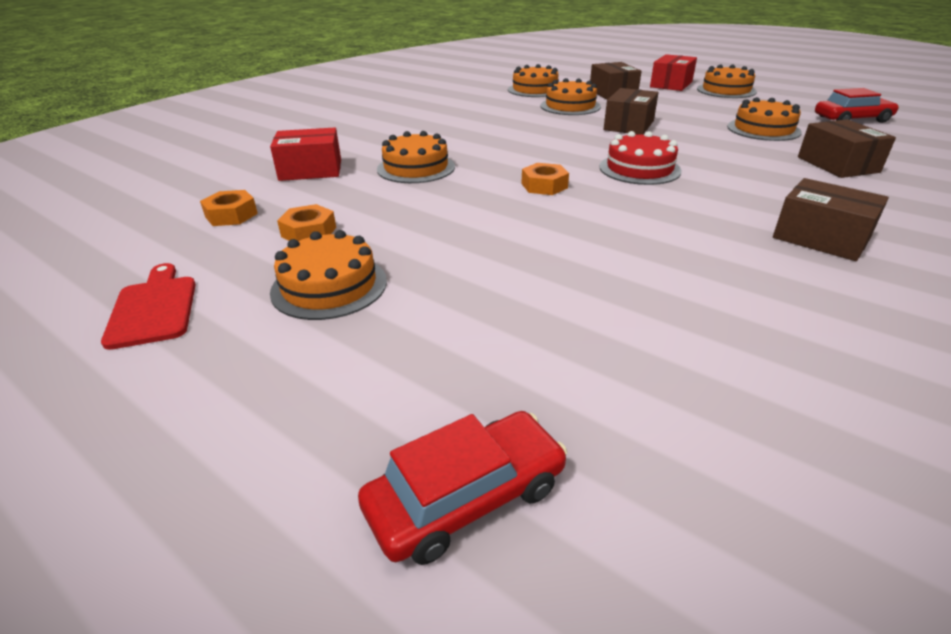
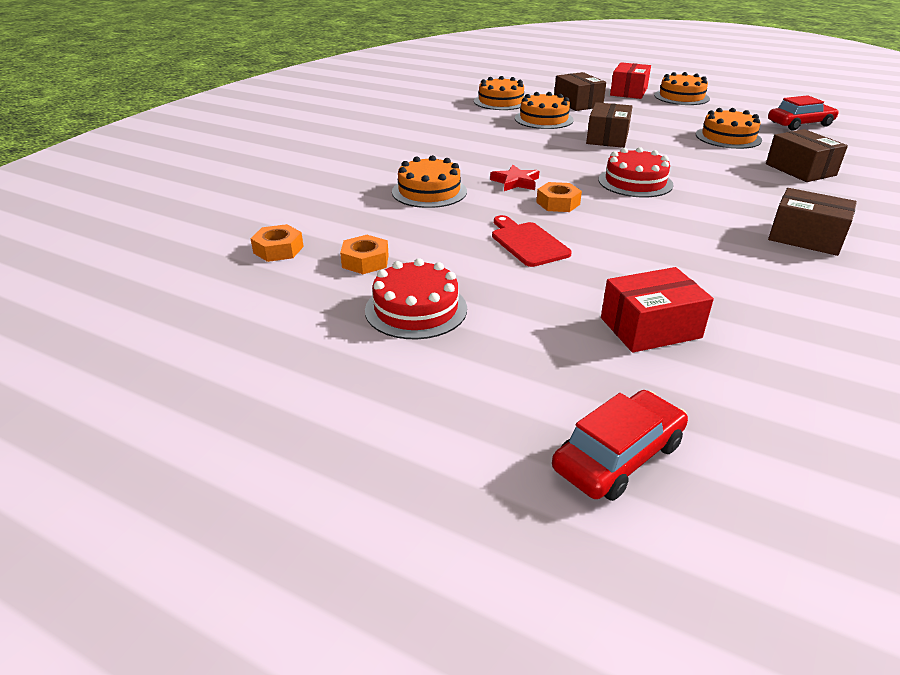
camera: 10 degrees left, 0 degrees up
red cutting board [101,263,196,350] -> red cutting board moved to [492,215,572,267]
red box [270,128,341,181] -> red box moved to [601,267,714,353]
orange cake [270,230,387,320] -> red cake [365,258,467,339]
none -> red star [490,165,539,191]

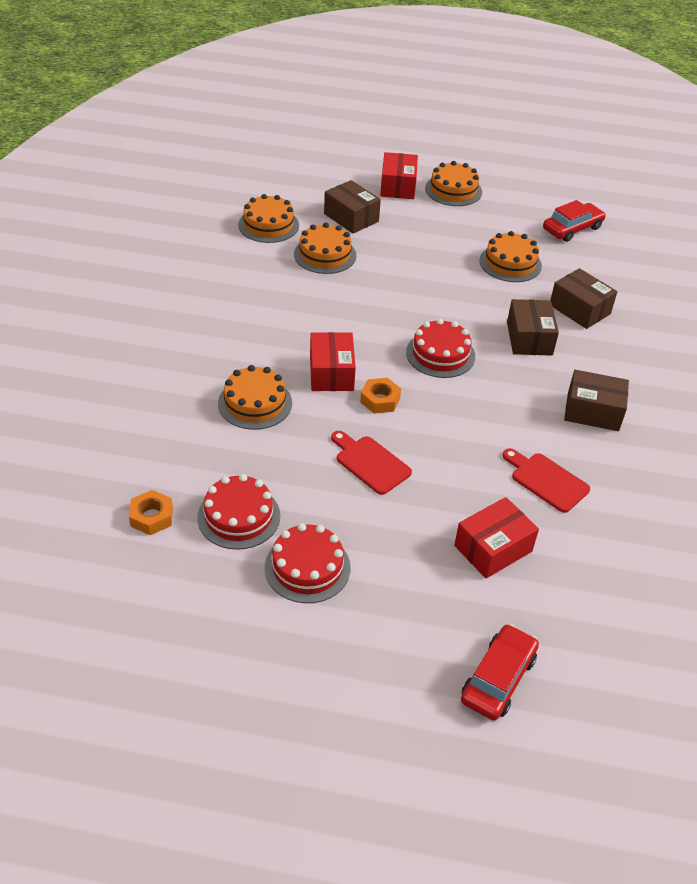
camera: 20 degrees left, 10 degrees up
orange nut [340,235,389,274] -> red cake [197,474,280,550]
red star [490,165,539,191] -> red box [310,332,356,391]
brown box [586,102,633,148] -> brown box moved to [507,299,559,356]
none -> red cutting board [502,448,590,513]

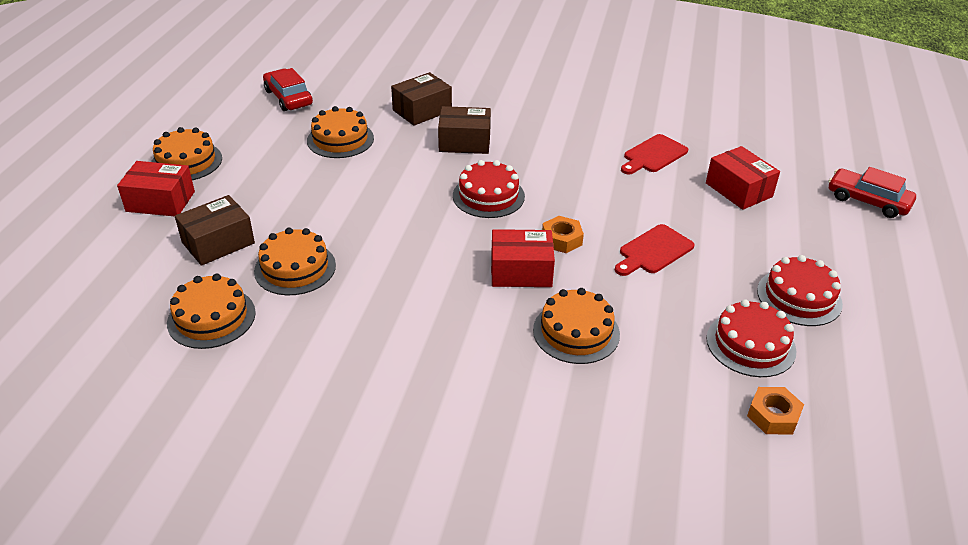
camera: 85 degrees left, 5 degrees down
brown box [564,370,629,431] -> none

